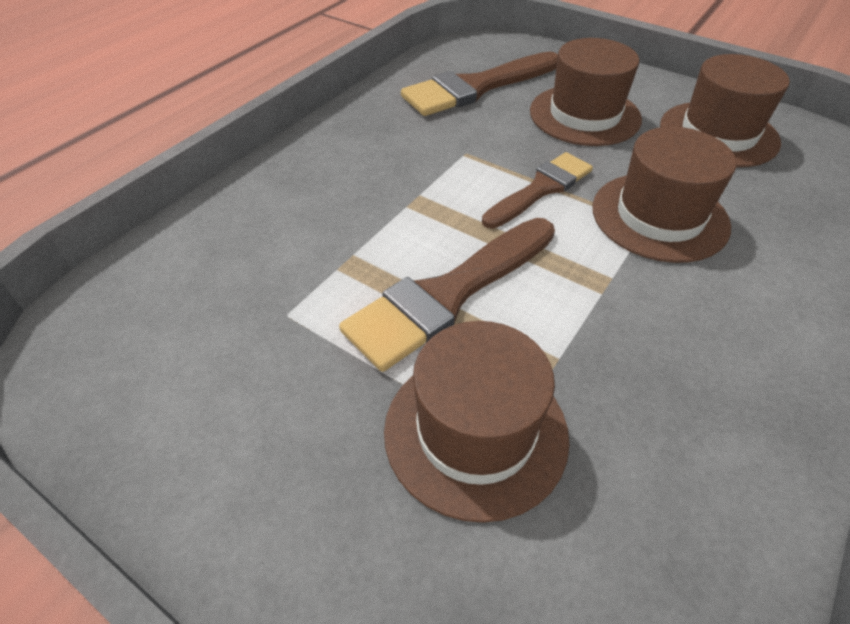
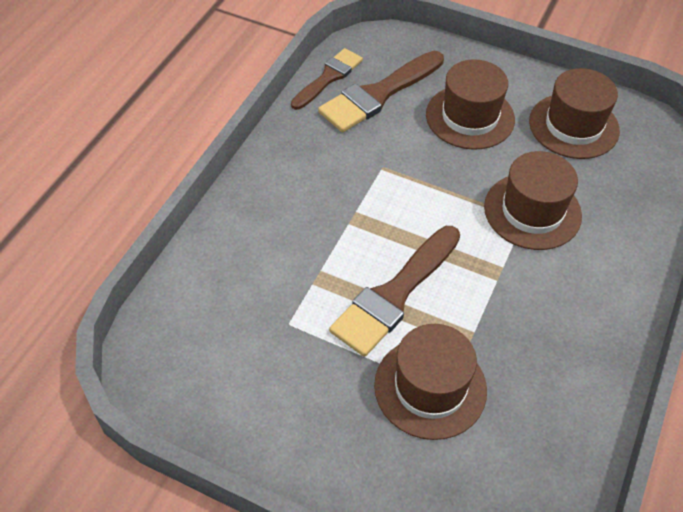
camera: 10 degrees left, 5 degrees up
brown brush [482,152,593,229] -> brown brush moved to [291,48,363,110]

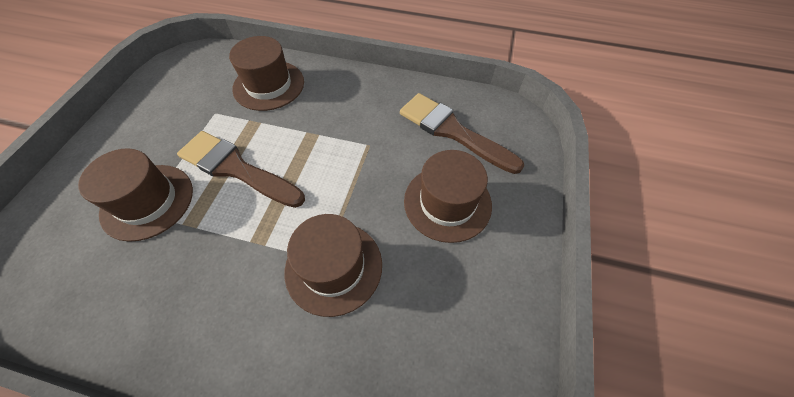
camera: 80 degrees right, 5 degrees up
brown brush [291,48,363,110] -> none
brown hat [529,68,620,159] -> brown hat moved to [229,36,304,111]

